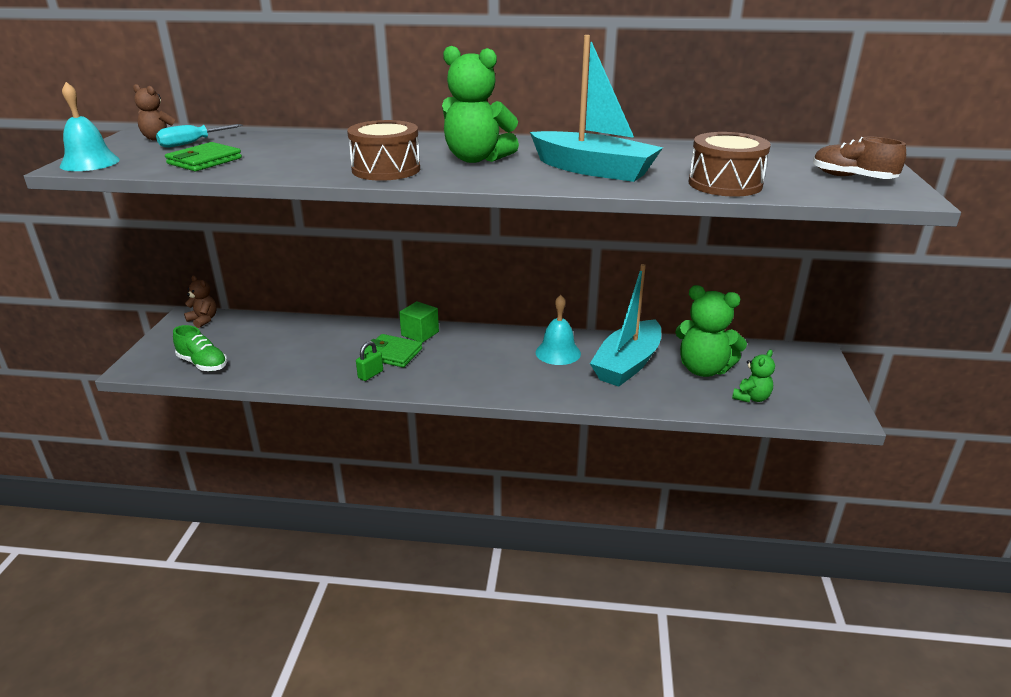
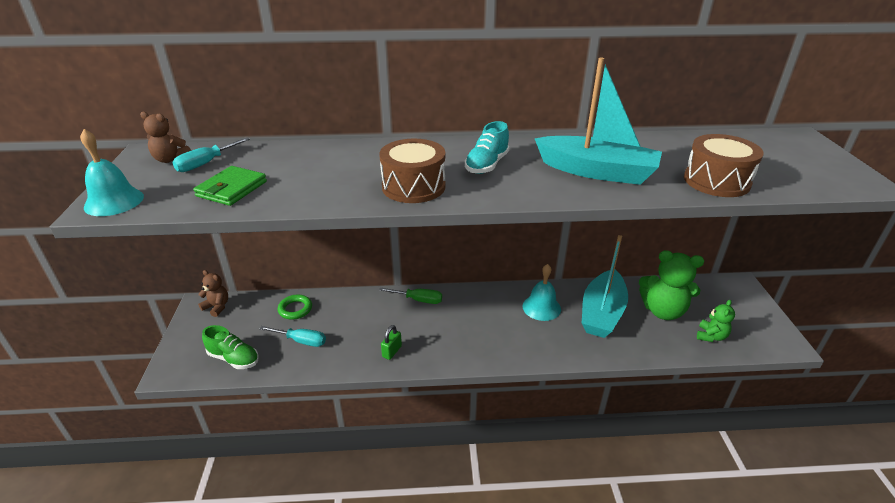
camera: 10 degrees left, 5 degrees up
green wallet [364,334,422,368] -> none
green cube [399,301,439,343] -> green screwdriver [379,288,442,304]
green teddy bear [442,46,519,163] -> turquoise shoe [465,121,509,174]
brown shoe [813,137,906,179] -> none
none -> turquoise screwdriver [260,326,326,347]
none -> green ring [278,295,312,320]

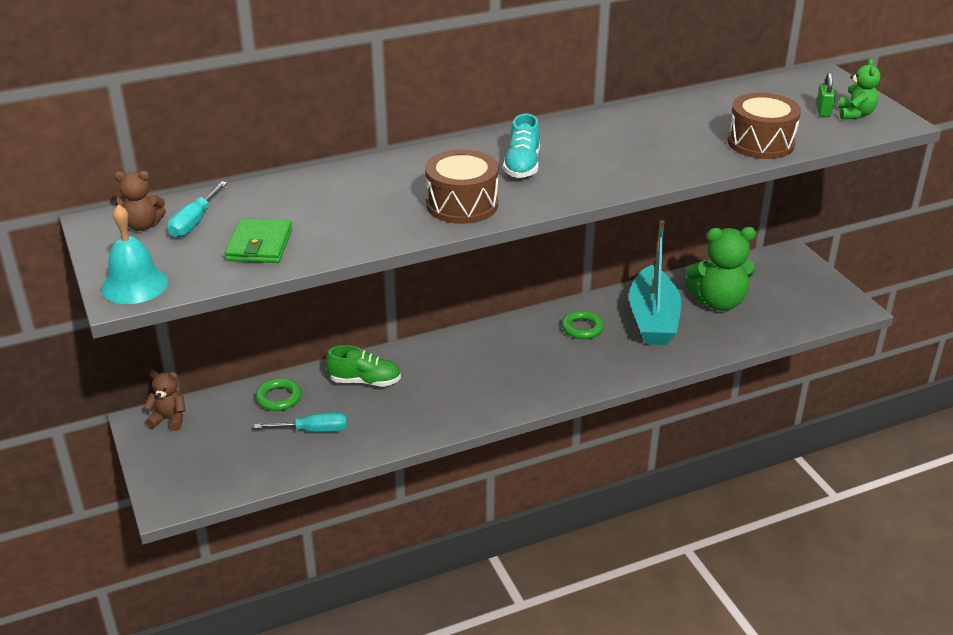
camera: 20 degrees left, 0 degrees up
green shoe [202,325,259,369] -> green shoe moved to [326,345,401,387]
green screwdriver [379,288,442,304] -> none
green padlock [381,325,402,360] -> green padlock moved to [816,72,835,117]
turquoise bell [523,264,561,321] -> green ring [562,310,604,339]
turquoise boat [534,57,662,185] -> none
green teddy bear [697,300,735,342] -> green teddy bear moved to [838,59,880,119]

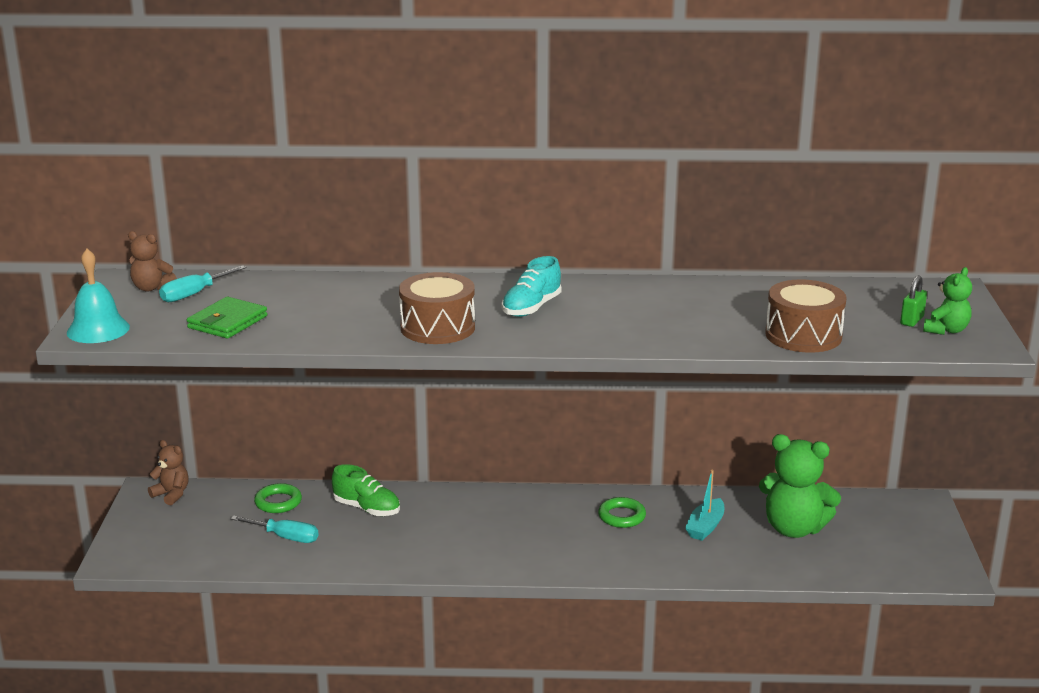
camera: 25 degrees right, 10 degrees down
turquoise boat [629,220,681,345] -> turquoise boat [685,470,724,541], size x0.51

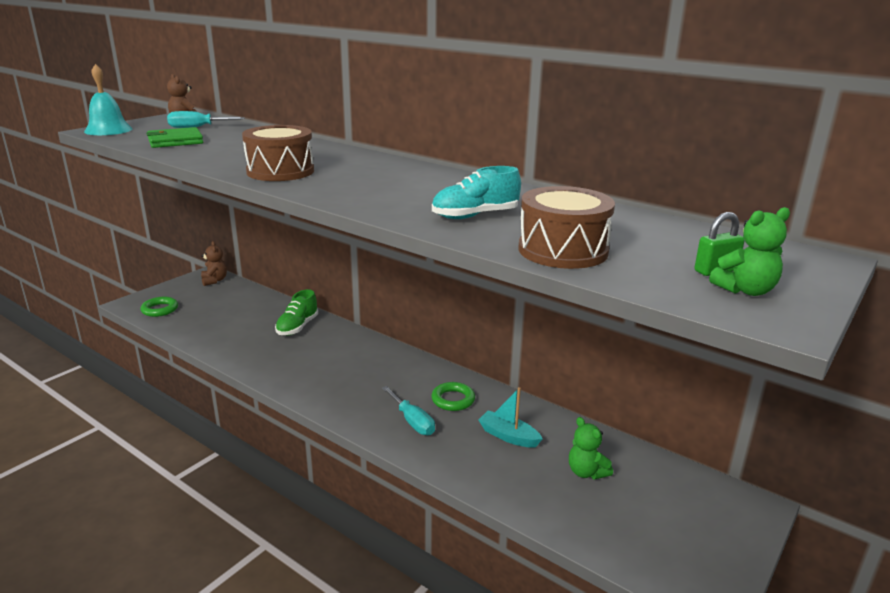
camera: 35 degrees right, 0 degrees up
turquoise screwdriver [231,516,318,543] -> turquoise screwdriver moved to [382,386,435,435]
green ring [254,483,302,513] -> green ring moved to [141,297,178,317]
green shoe [332,464,400,516] -> green shoe turned 45 degrees clockwise [275,289,318,336]
turquoise shoe [502,256,562,317] -> turquoise shoe moved to [432,166,521,219]
turquoise boat [685,470,724,541] -> turquoise boat turned 60 degrees clockwise [478,387,543,448]
green teddy bear [759,434,841,538] -> green teddy bear [569,417,613,479], size x0.54

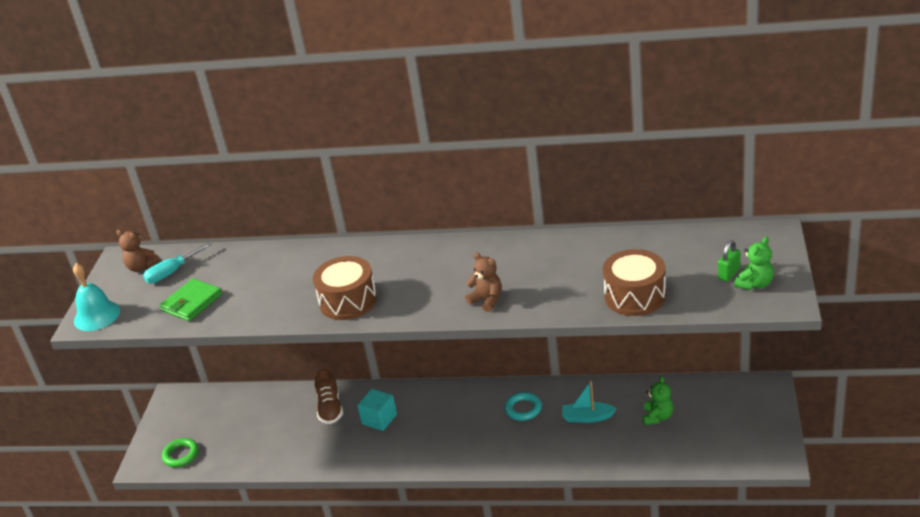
camera: 25 degrees left, 10 degrees up
brown teddy bear [201,241,227,286] -> brown teddy bear moved to [465,253,502,312]
green shoe [275,289,318,336] -> brown shoe [315,369,343,424]
turquoise screwdriver [382,386,435,435] -> none
green ring [431,382,475,411] -> turquoise ring [504,392,542,421]
turquoise shoe [432,166,521,219] -> none
green teddy bear [569,417,613,479] -> green teddy bear turned 105 degrees counterclockwise [643,376,674,425]
none -> turquoise cube [357,389,397,431]

